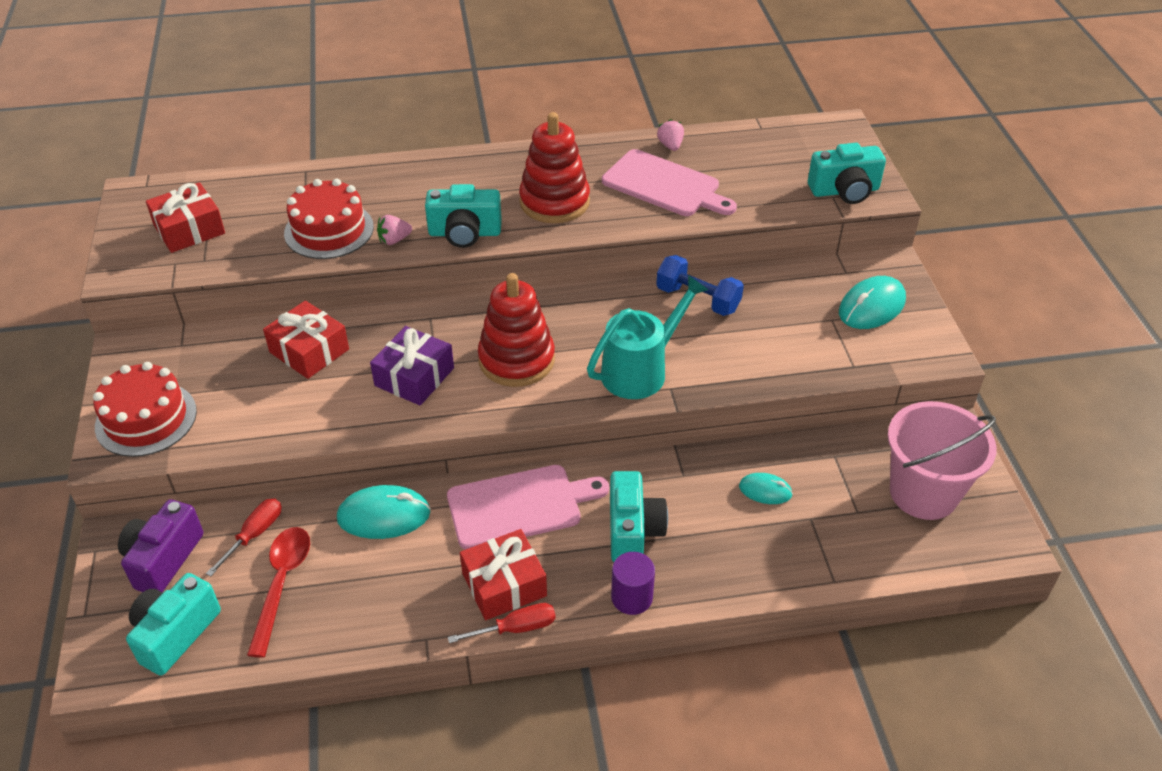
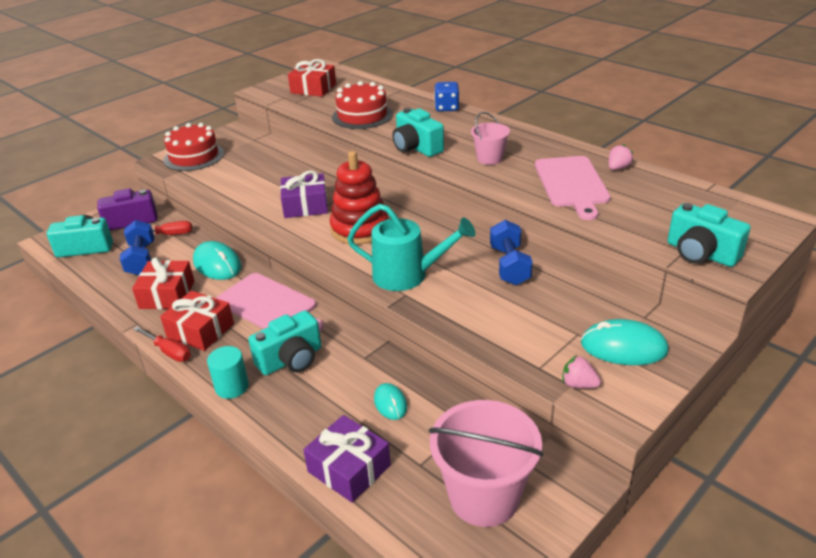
camera: 55 degrees right, 10 degrees down
red spoon [247,527,310,658] -> blue dumbbell [120,220,154,275]
red gift [263,301,349,379] -> red gift moved to [132,257,194,309]
pink strawberry [377,215,412,245] -> pink strawberry moved to [562,355,601,388]
red stacking toy [519,112,590,223] -> pink bucket [471,112,510,165]
purple cylinder [611,552,655,615] -> turquoise cylinder [207,346,249,399]
none -> purple gift [303,415,391,503]
none -> blue dice [434,82,459,112]

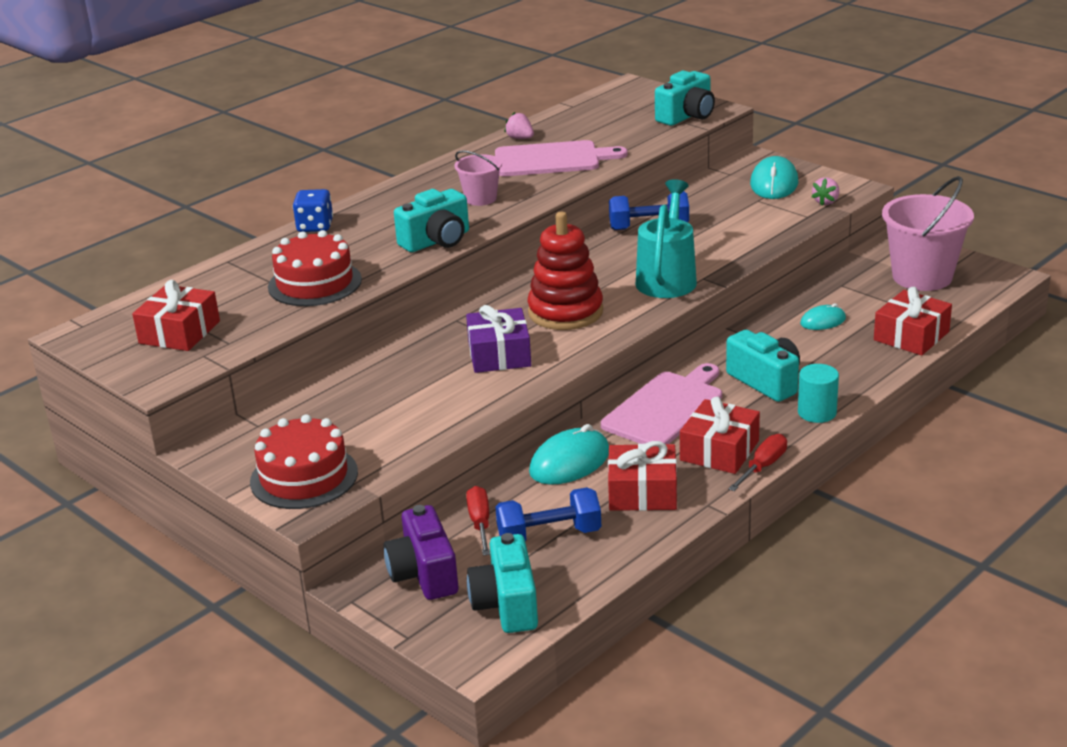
camera: 90 degrees left, 5 degrees down
purple gift [303,415,391,503] -> red gift [874,287,952,356]

